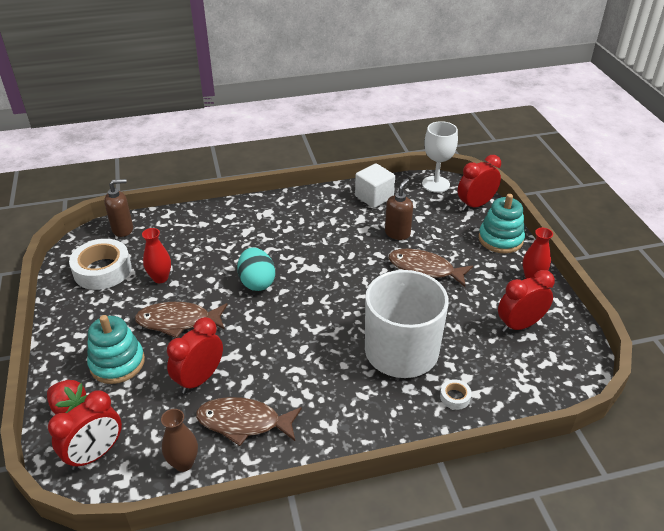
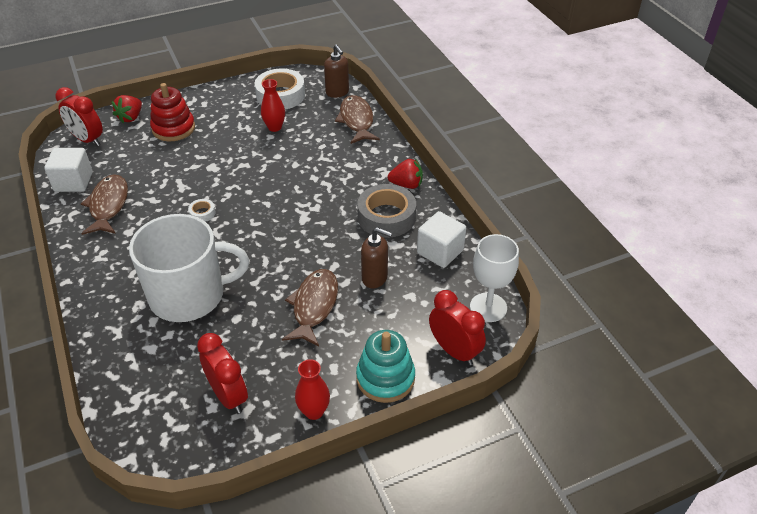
camera: 80 degrees right, 5 degrees up
turquoise stacking toy [87,315,145,384] -> red stacking toy [150,83,195,141]
brown fish [135,302,227,338] -> brown fish moved to [335,95,380,144]
brown vase [161,409,198,472] -> white cube [44,148,93,192]
red clock [167,317,223,393] -> none
turquoise egg [237,248,275,291] -> none
white tape [440,379,472,410] -> white tape moved to [188,199,215,222]
none -> grey tape [357,184,416,238]
none -> red strawberry [388,159,423,189]

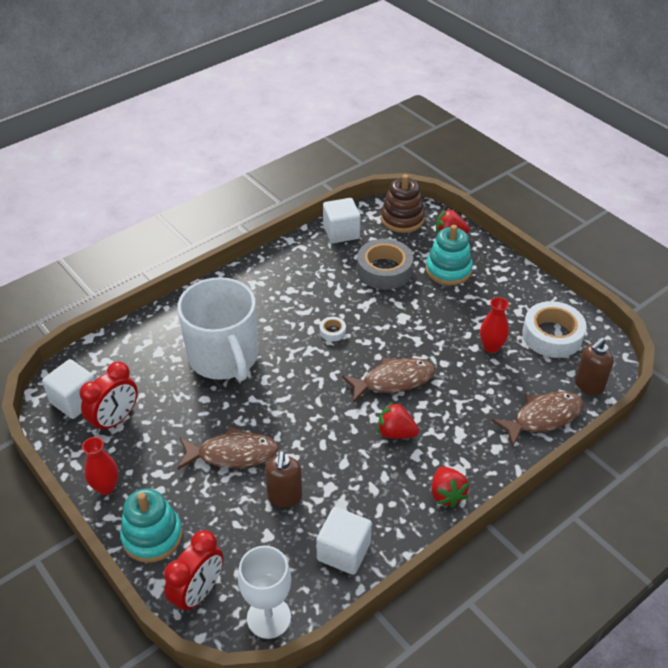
camera: 75 degrees right, 0 degrees up
red clock [56,87,103,146] -> brown stacking toy [381,174,425,233]
brown fish [81,174,128,235] -> brown fish moved to [342,357,436,403]
red stacking toy [150,83,195,141] -> turquoise stacking toy [426,225,473,285]
grey tape [357,184,416,238] -> grey tape moved to [357,239,413,290]
none -> white cube [42,359,95,419]
none -> red strawberry [378,402,419,439]

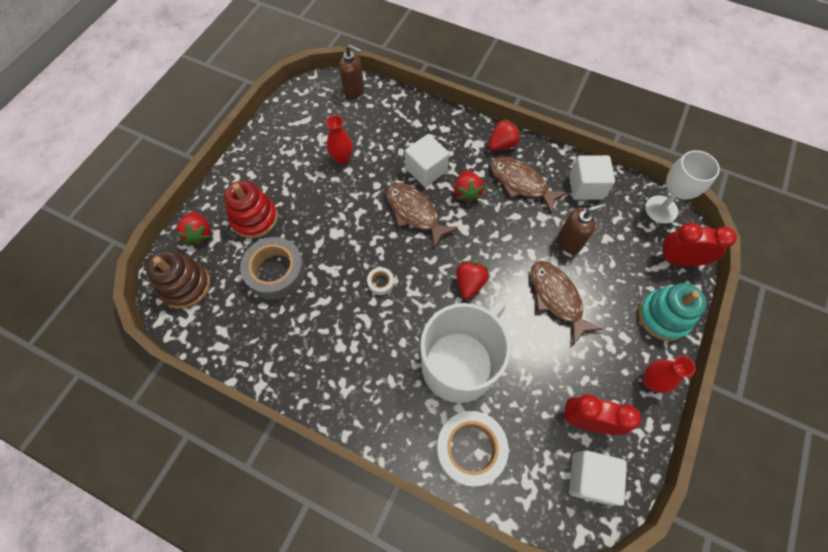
camera: 115 degrees left, 20 degrees up
white cube [323,198,360,243] -> white cube moved to [405,134,449,187]
turquoise stacking toy [426,225,473,285] -> red stacking toy [224,181,278,239]
brown fish [492,392,584,447] -> brown fish moved to [490,157,568,214]
white tape [522,301,587,358] -> white tape moved to [436,411,509,486]
none -> red strawberry [456,261,489,299]

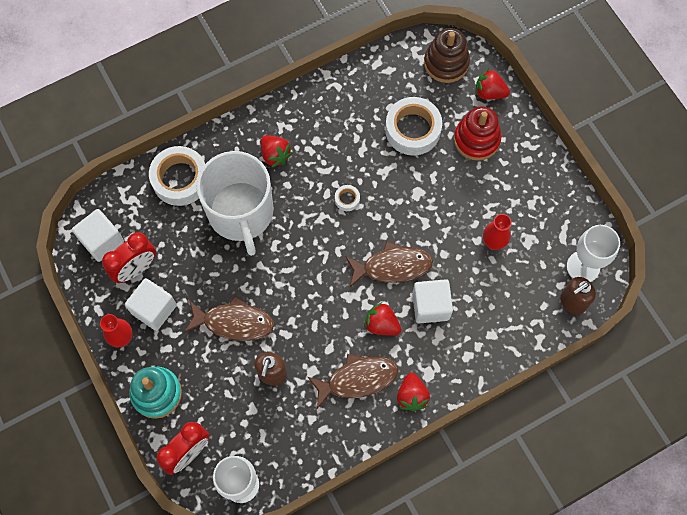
camera: 125 degrees right, 5 degrees up
grey tape [240,237,306,300] -> white tape [385,97,442,156]
red strawberry [456,261,489,299] -> red strawberry moved to [261,135,293,168]
white cube [569,155,615,200] -> white cube moved to [125,278,177,331]
none -> white goblet [567,225,620,282]

